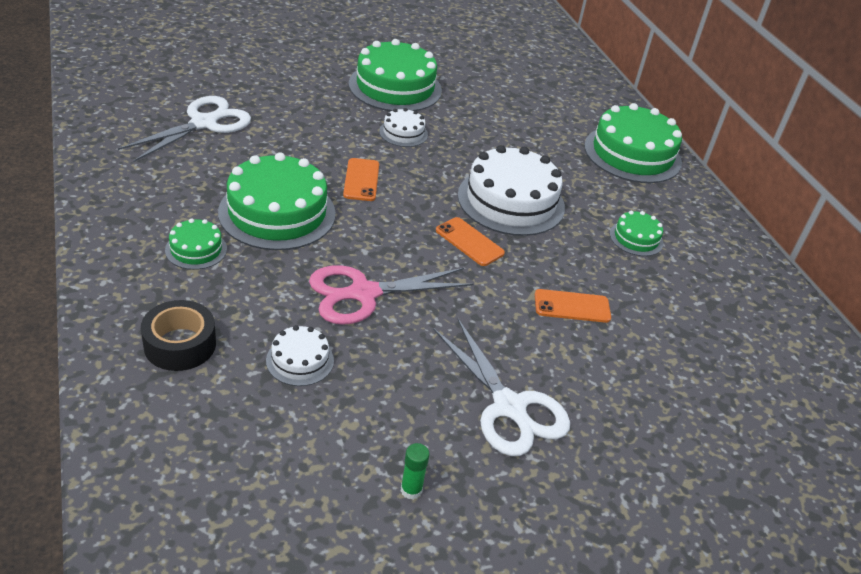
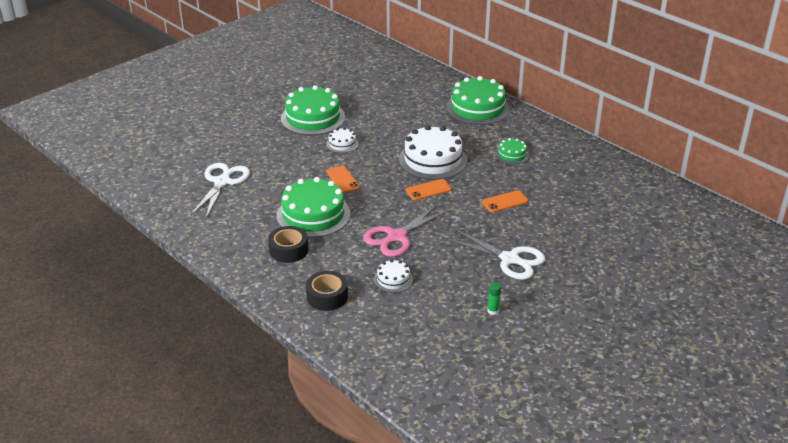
camera: 20 degrees left, 5 degrees down
green cake [165,218,227,270] -> black tape [268,226,308,263]
orange phone [436,217,505,266] -> orange phone turned 45 degrees counterclockwise [406,179,452,200]

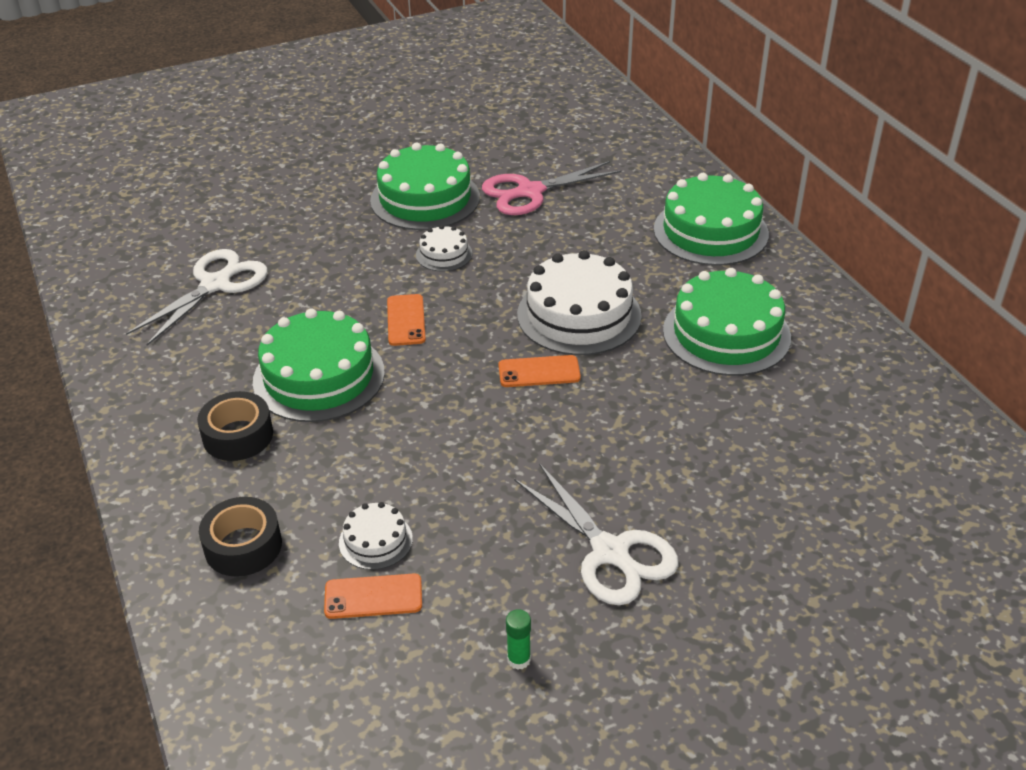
camera: 20 degrees right, 5 degrees up
pink scissors [363,204,449,257] -> pink scissors moved to [482,161,621,215]
orange phone [482,190,528,213] -> orange phone moved to [324,573,422,619]
green cake [496,138,529,164] -> green cake [663,268,791,376], size x2.05

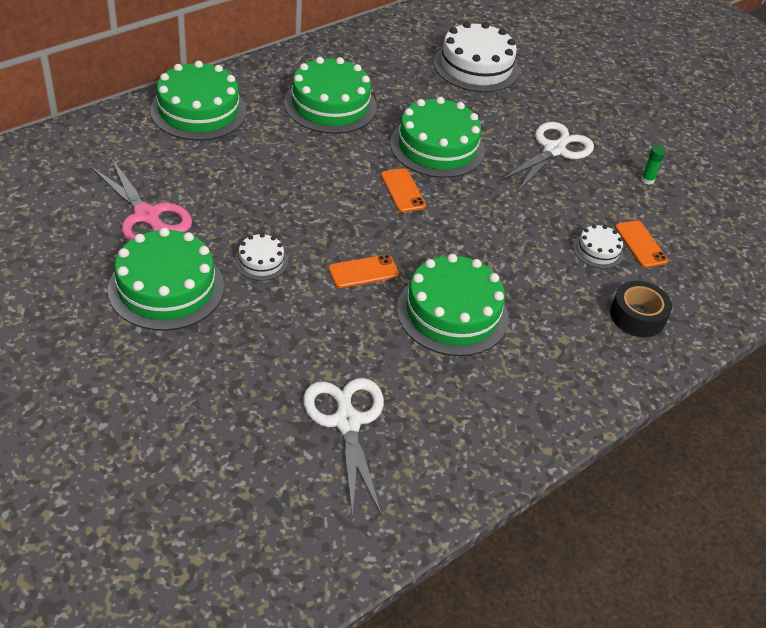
camera: 110 degrees left, 5 degrees up
white scissors [126,249,268,346] -> white scissors turned 60 degrees clockwise [303,378,384,518]
black tape [197,391,273,461] -> none
white cake [517,250,642,355] -> white cake moved to [434,22,519,92]
none -> green cake [390,97,485,178]

